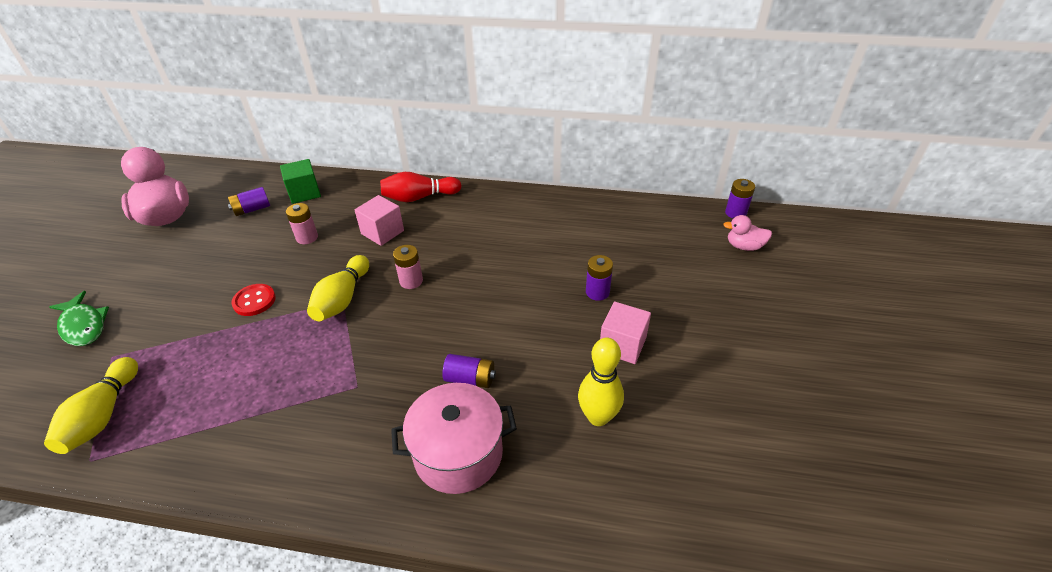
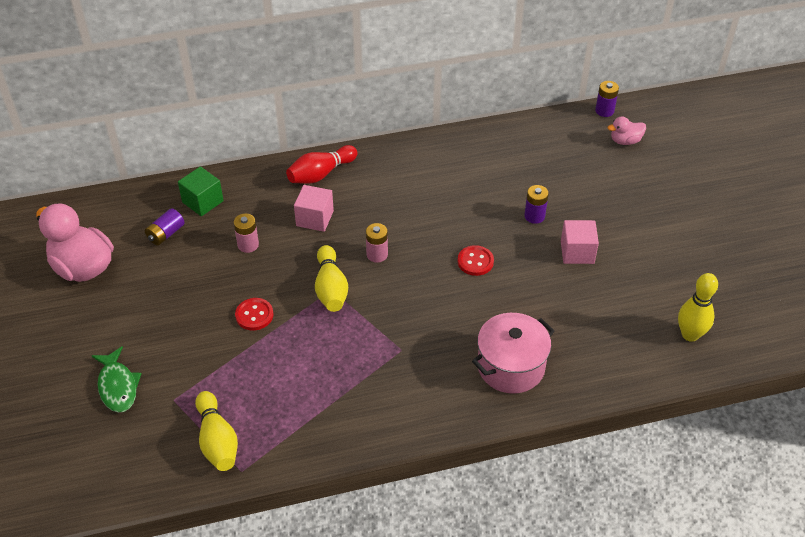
camera: 25 degrees left, 5 degrees up
green fish [49,291,109,346] -> green fish turned 45 degrees clockwise [92,346,142,413]
purple battery [442,354,496,388] -> none
yellow bowling pin [578,338,624,426] -> yellow bowling pin moved to [678,273,718,342]
none -> red button [457,245,494,276]

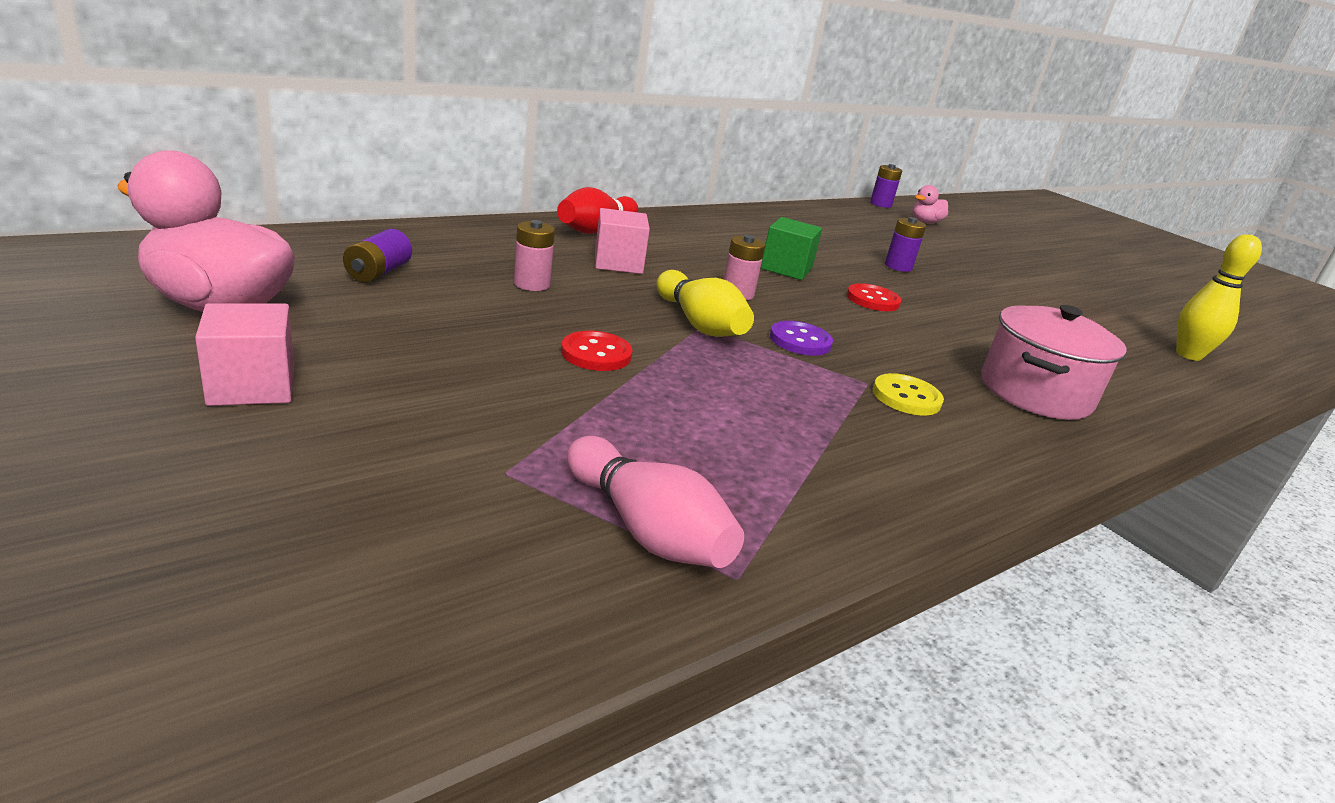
camera: 25 degrees left, 20 degrees down
green fish [92,346,142,413] -> none
green cube [178,166,224,216] -> green cube moved to [761,217,822,280]
yellow bowling pin [195,391,238,471] -> pink bowling pin [567,436,744,568]
pink cube [561,220,599,264] -> pink cube moved to [195,303,294,406]
none -> purple button [770,321,833,356]
none -> yellow button [873,373,944,415]

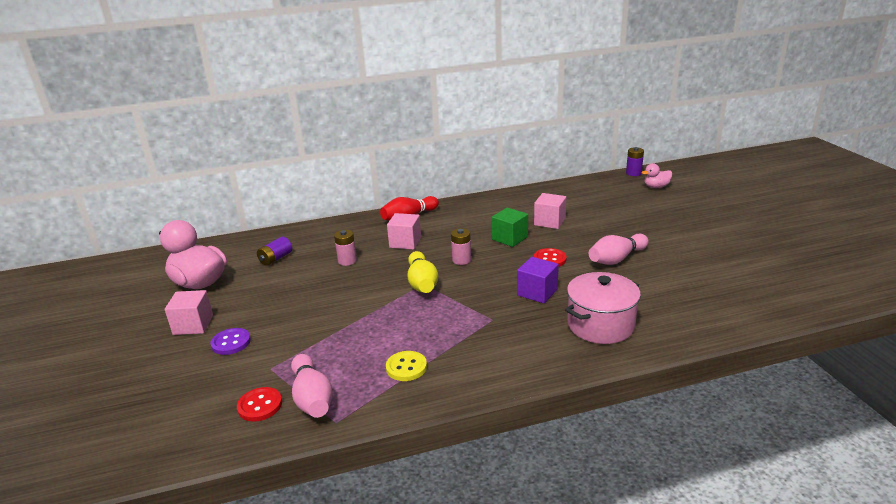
camera: 25 degrees right, 0 degrees up
red button [561,331,632,371] -> red button moved to [237,387,282,422]
purple button [770,321,833,356] -> purple button moved to [211,328,251,355]
yellow button [873,373,944,415] -> yellow button moved to [386,351,427,381]
purple battery [885,217,926,272] -> none
yellow bowling pin [1176,234,1262,361] -> none
none -> purple cube [517,257,559,304]
none -> pink cube [534,193,566,229]
none -> pink bowling pin [589,234,649,265]

